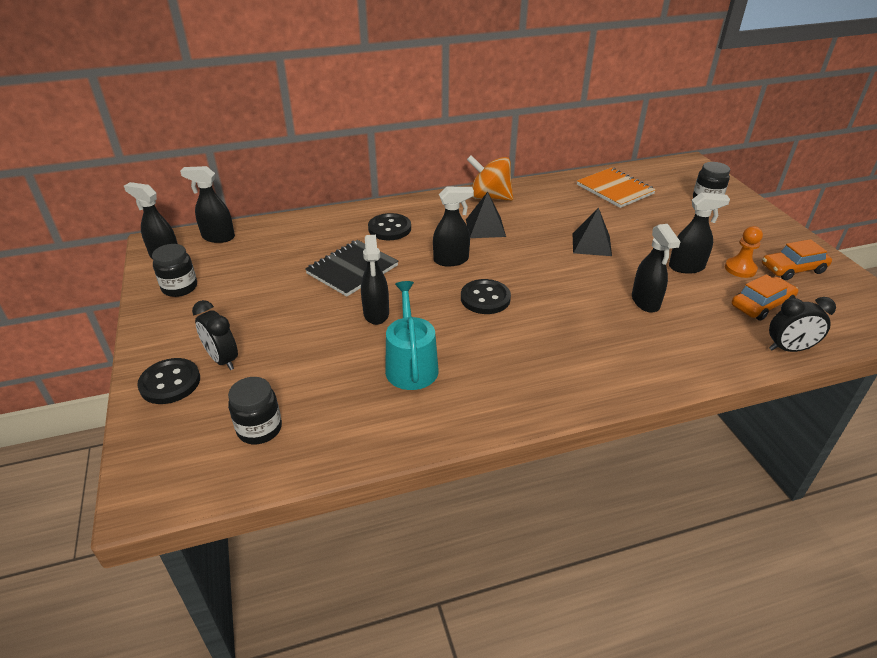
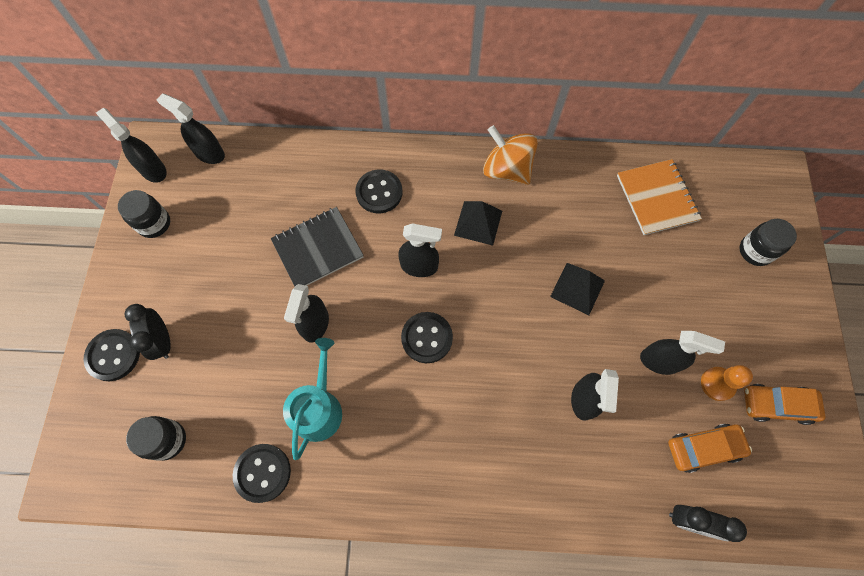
camera: 20 degrees right, 30 degrees up
none -> black button [233,444,291,503]

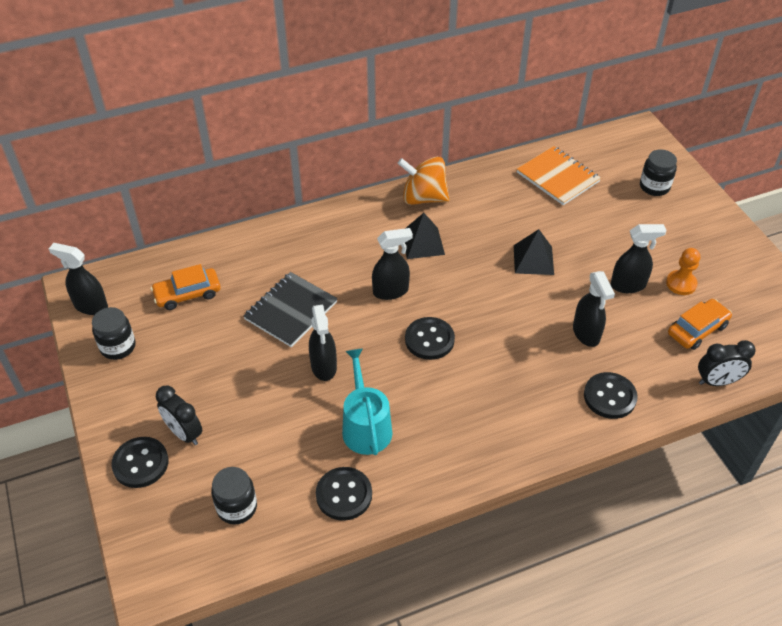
camera: 25 degrees left, 20 degrees down
black spray bottle [157,93,225,164] -> none
black button [355,169,403,213] -> black button moved to [584,372,638,419]
orange car [744,384,826,425] -> orange car moved to [151,264,221,310]

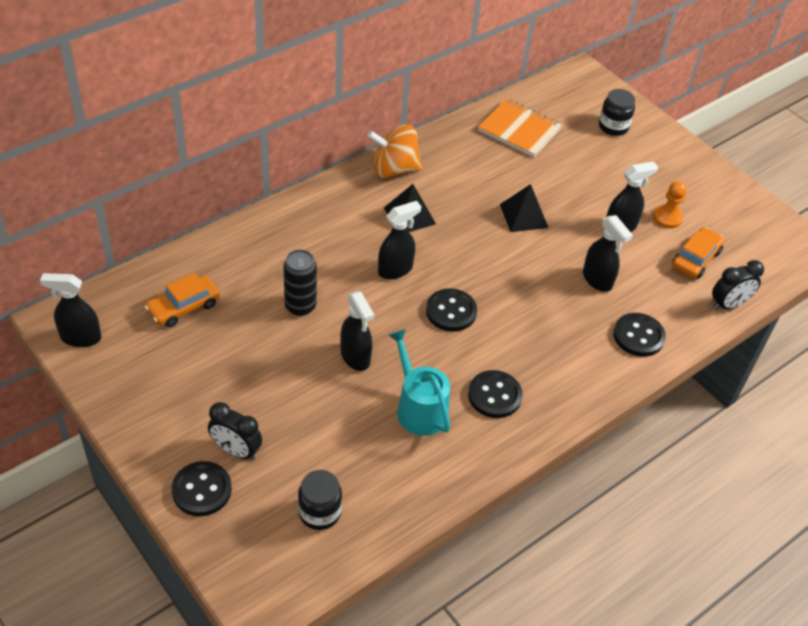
camera: 20 degrees left, 0 degrees up
black jar [92,307,136,360] -> none
black notebook [243,272,338,347] -> black can [284,249,317,316]
black button [316,467,372,521] -> black button moved to [468,370,523,418]

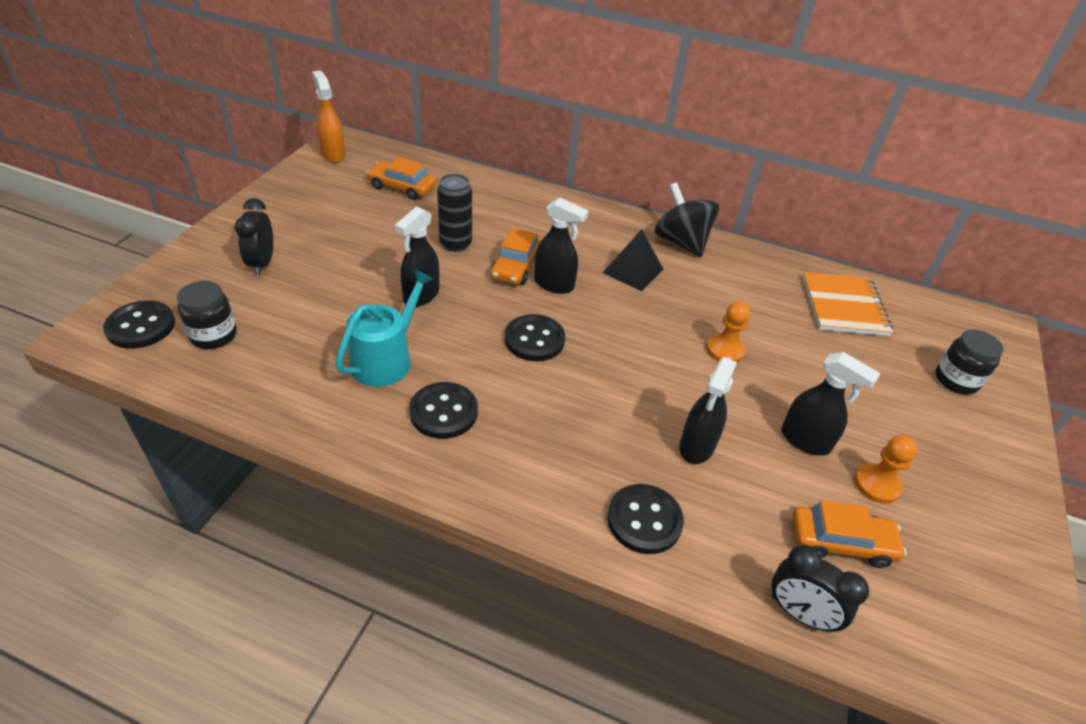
camera: 60 degrees right, 5 degrees down
black spray bottle [40,273,101,347] -> orange spray bottle [312,71,346,163]
black button [172,461,232,516] -> black button moved to [103,300,175,349]
orange spinning top [367,124,422,178] -> black spinning top [655,183,719,257]
black pyramid [500,184,548,232] -> orange pawn [706,301,750,363]
none -> orange car [490,228,542,285]

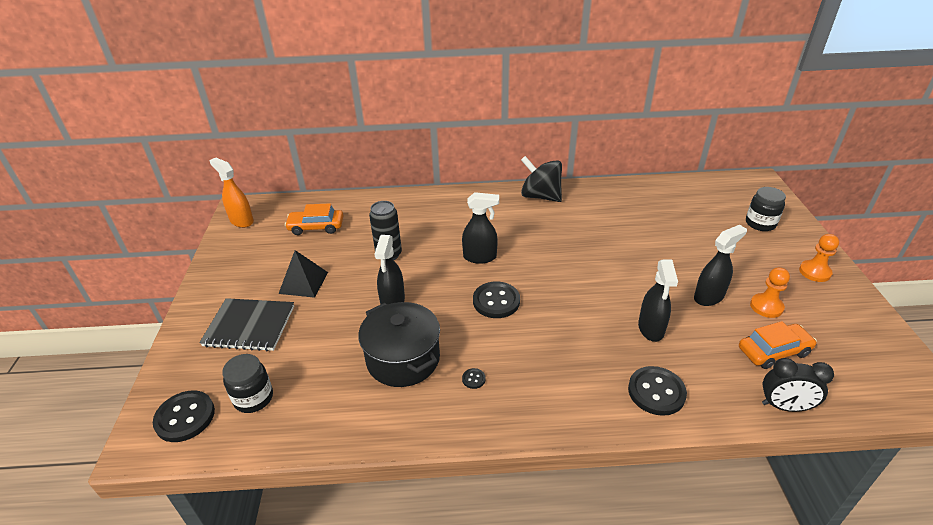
camera: 20 degrees left, 5 degrees down
black clock [235,198,273,275] -> black notebook [199,298,294,351]
turquoise watering can [336,269,433,387] -> black pot [358,302,440,387]
black button [409,382,478,439] -> black button [462,368,486,389], size x0.44
orange car [490,228,542,285] -> none
black pyramid [603,229,664,291] -> black pyramid moved to [278,250,328,298]
orange pawn [706,301,750,363] -> orange pawn moved to [799,234,839,282]
black spray bottle [781,352,880,456] -> black spray bottle turned 45 degrees counterclockwise [694,225,747,306]
orange notebook [803,272,893,336] -> none

